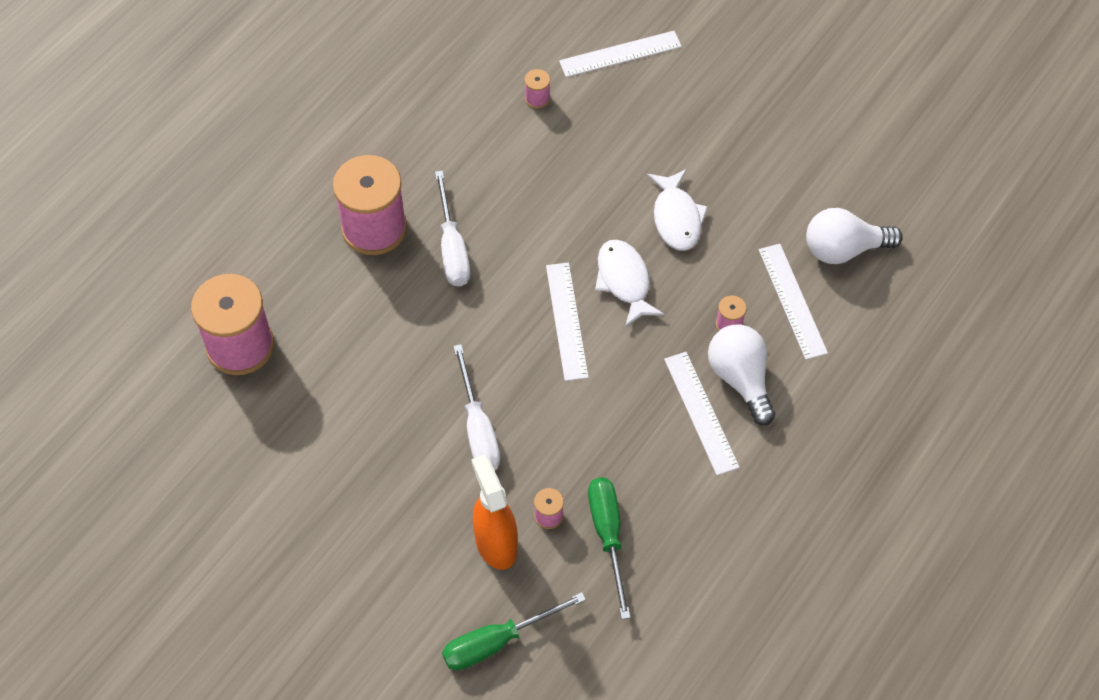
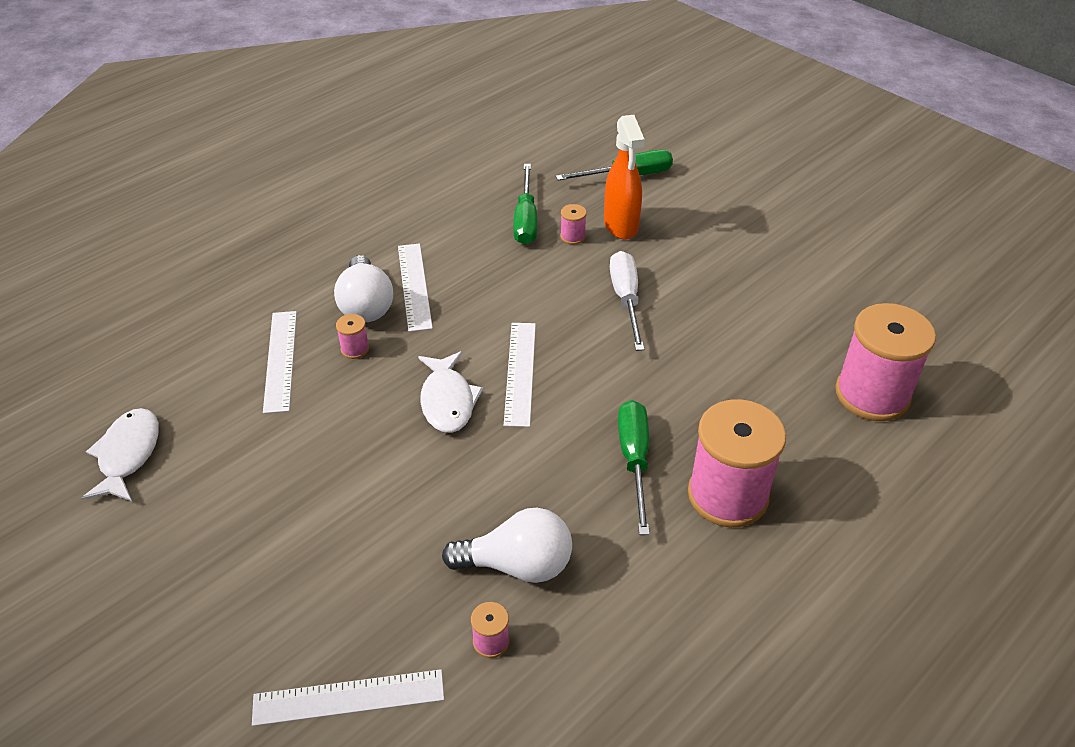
camera: 170 degrees left, 15 degrees down
white screwdriver [435,170,470,286] -> green screwdriver [618,400,650,535]
white fish [647,169,708,251] -> white fish moved to [81,408,159,501]
white light bulb [806,208,903,264] -> white light bulb moved to [442,508,572,583]

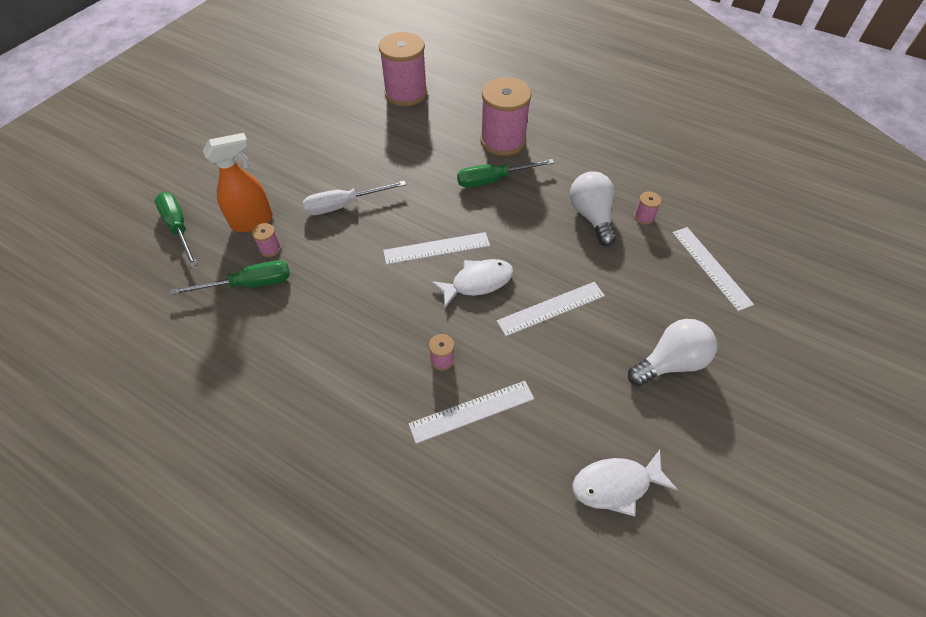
camera: 105 degrees left, 10 degrees up
white light bulb [334,255,393,322] -> white light bulb moved to [628,319,717,386]
white ruler [398,243,433,332] -> white ruler moved to [497,282,605,336]

